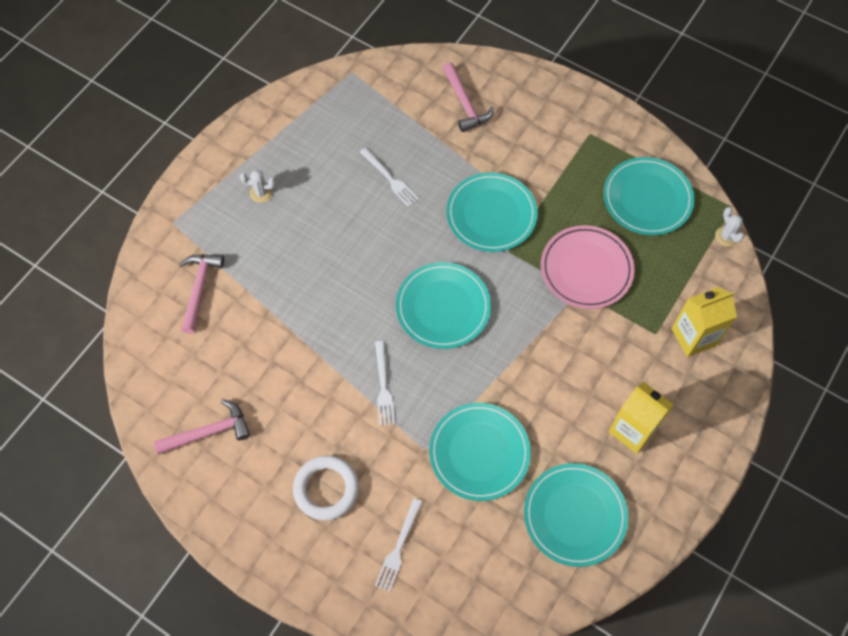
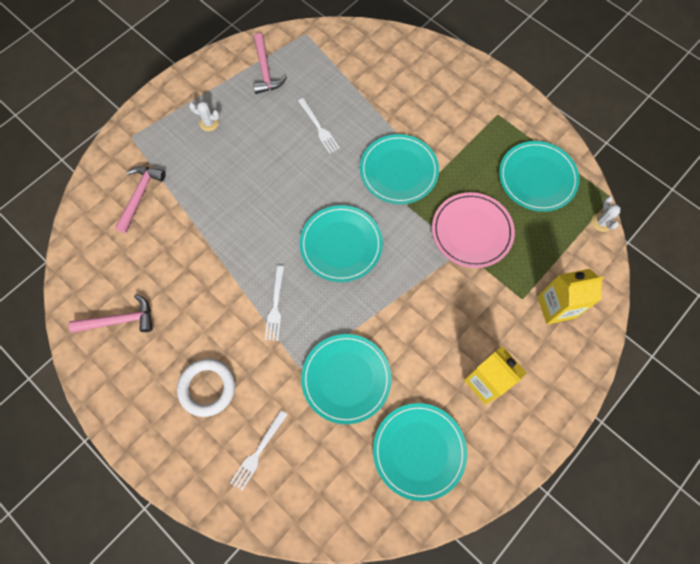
camera: 10 degrees right, 5 degrees up
pink hammer [442,63,494,132] -> pink hammer moved to [253,33,287,94]

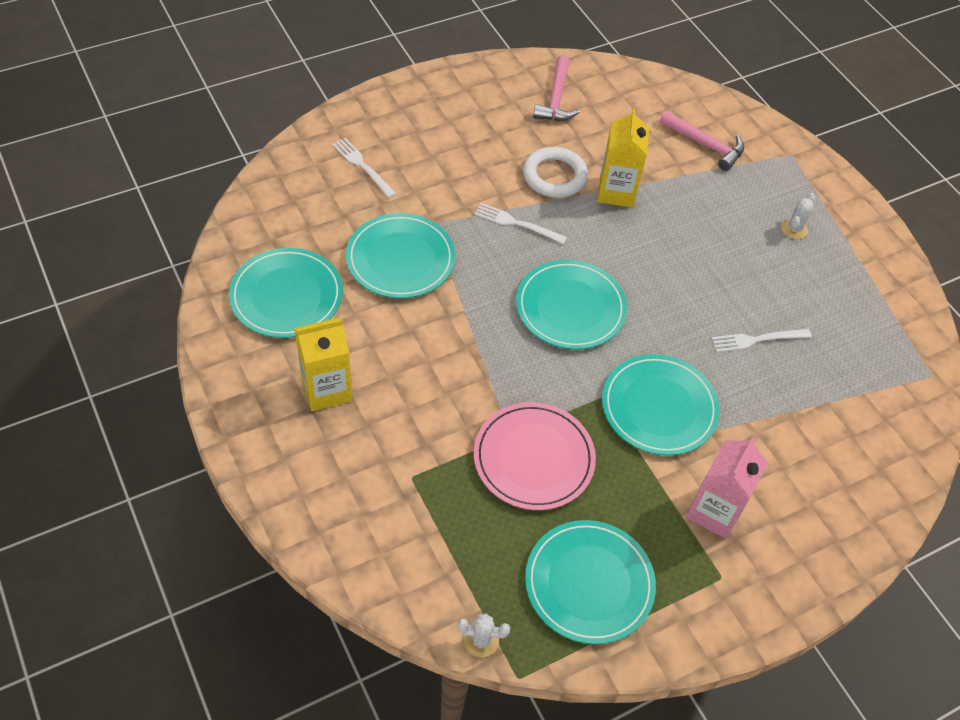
camera: 105 degrees right, 15 degrees down
white ring [177,359,235,417] -> white ring moved to [523,147,588,198]
pink hammer [253,33,287,94] -> none
yellow carton [537,269,604,324] -> yellow carton moved to [597,108,649,207]
none -> pink carton [686,437,768,539]

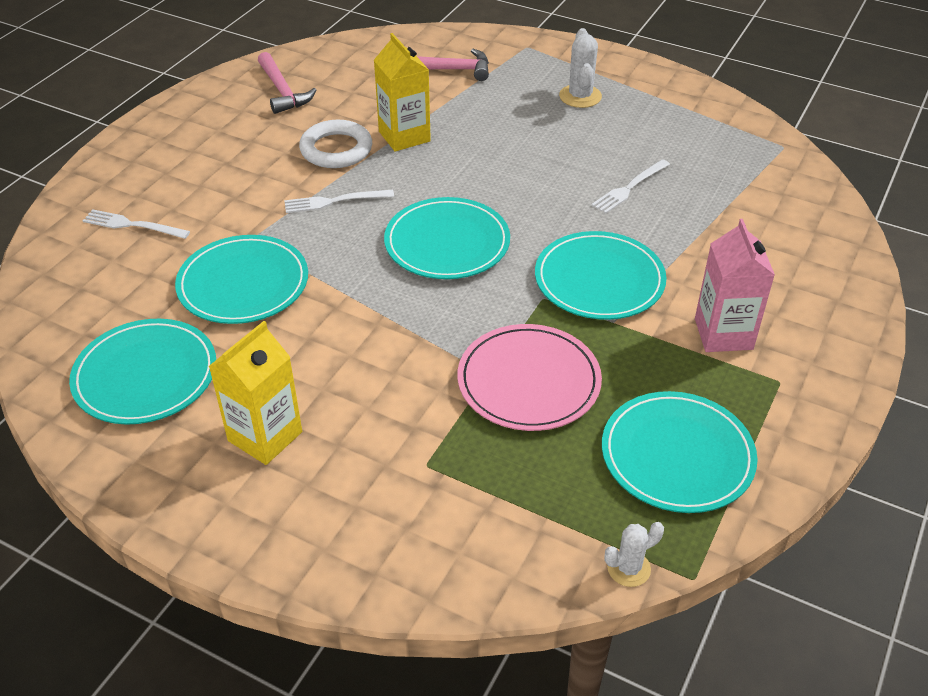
camera: 30 degrees left, 10 degrees down
white cactus [781,193,815,239] -> white cactus [559,28,602,108], size x1.54

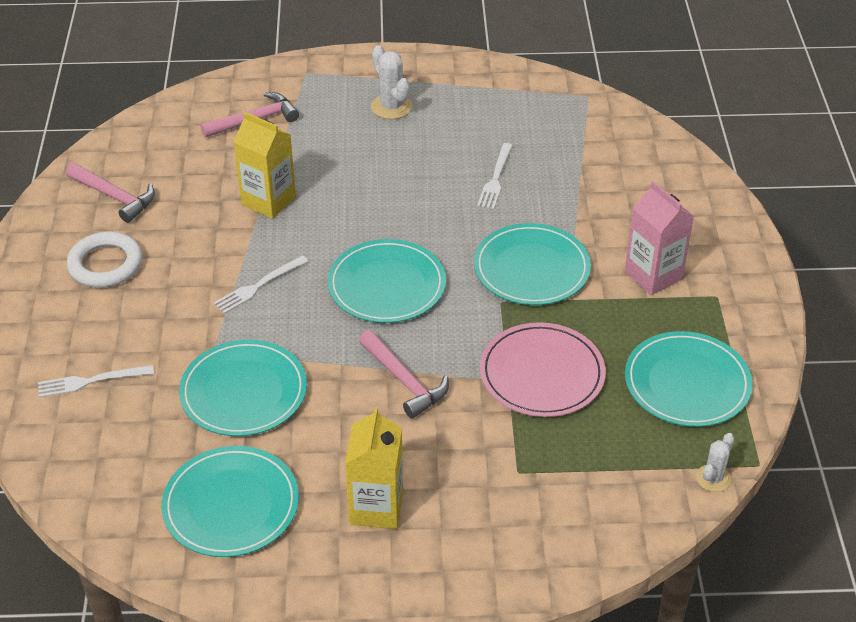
camera: 30 degrees left, 0 degrees up
white ring [299,120,372,168] -> white ring moved to [67,232,142,288]
none -> pink hammer [359,330,449,418]

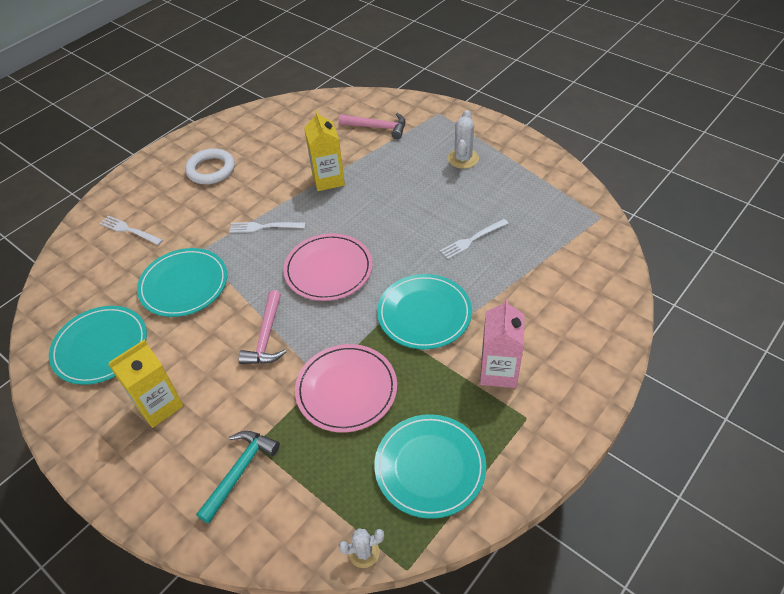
camera: 45 degrees right, 5 degrees up
pink hammer [66,163,155,223] -> none
turquoise plate [327,239,446,323] -> pink plate [283,233,372,301]
none -> turquoise hammer [196,431,280,524]

